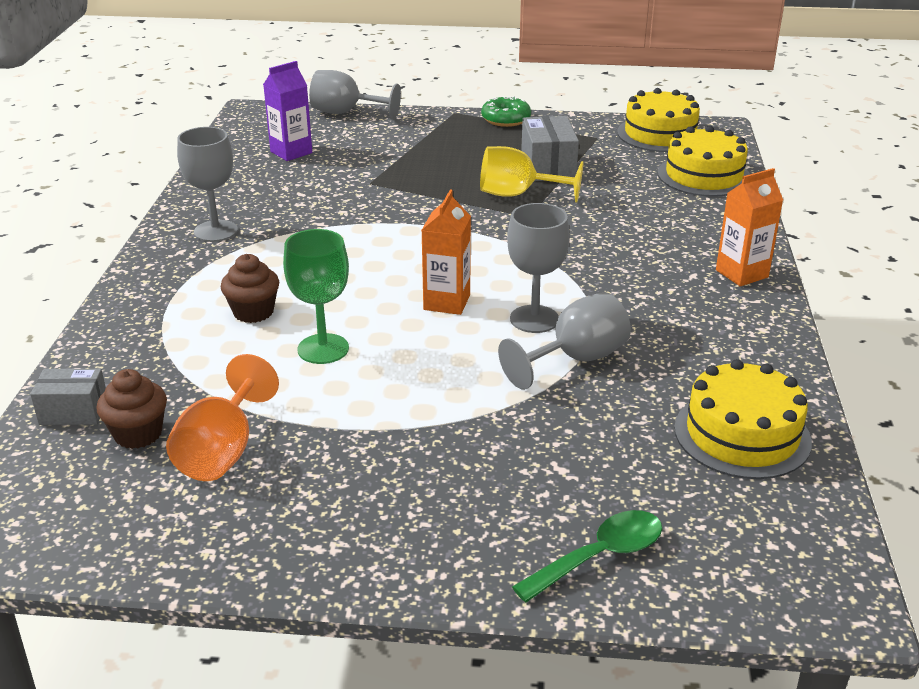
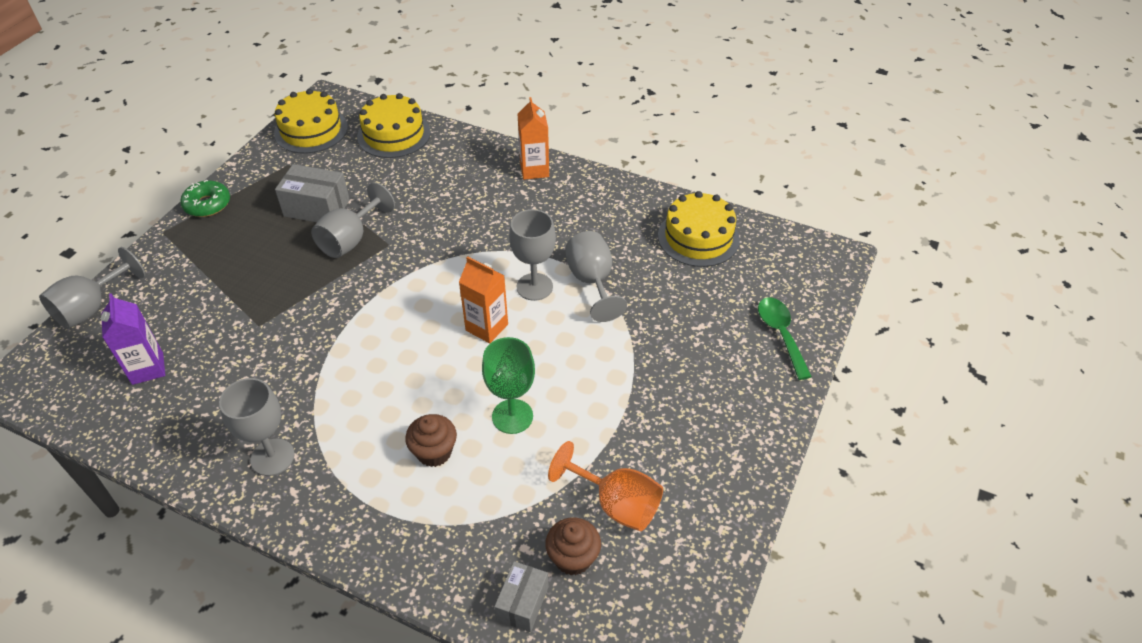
camera: 70 degrees left, 15 degrees up
yellow goblet [480,146,584,202] -> grey goblet [311,182,395,258]

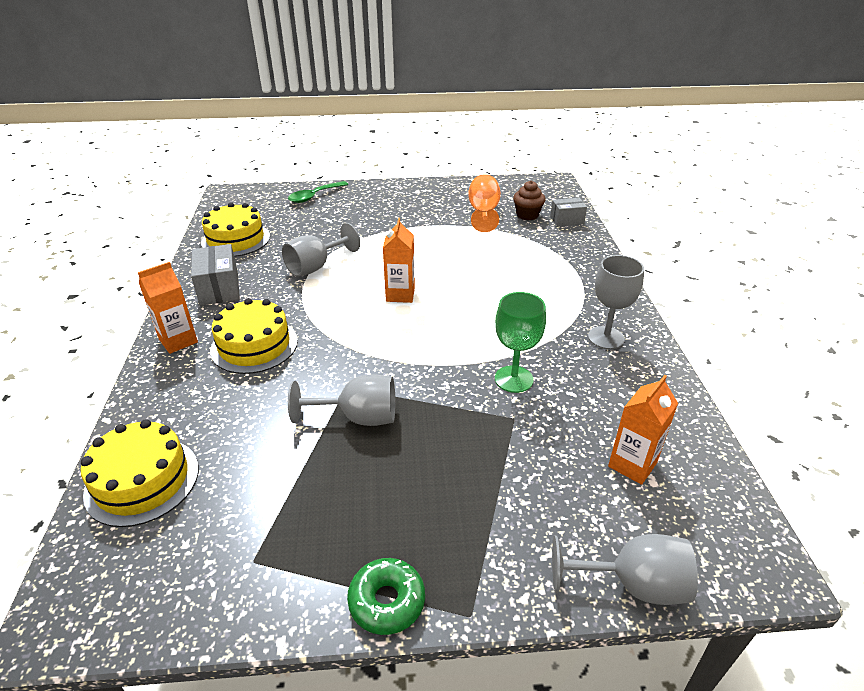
camera: 120 degrees left, 10 degrees down
purple carton [101,293,165,385] -> orange carton [608,375,678,485]
yellow cake [274,89,348,154] -> yellow cake moved to [210,298,298,374]
grey box [275,164,350,222] -> grey box moved to [191,244,240,306]
brown cupcake [405,414,457,467] -> none
green goblet [482,337,535,434] -> green goblet moved to [495,292,546,393]
grey goblet [509,209,556,301] -> none

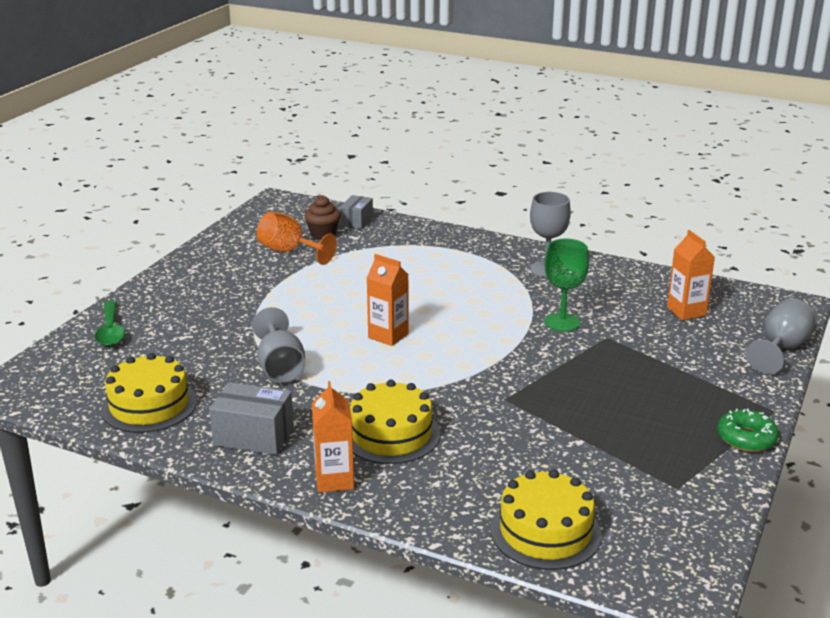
camera: 60 degrees left, 10 degrees down
grey goblet [288,375,395,426] -> none

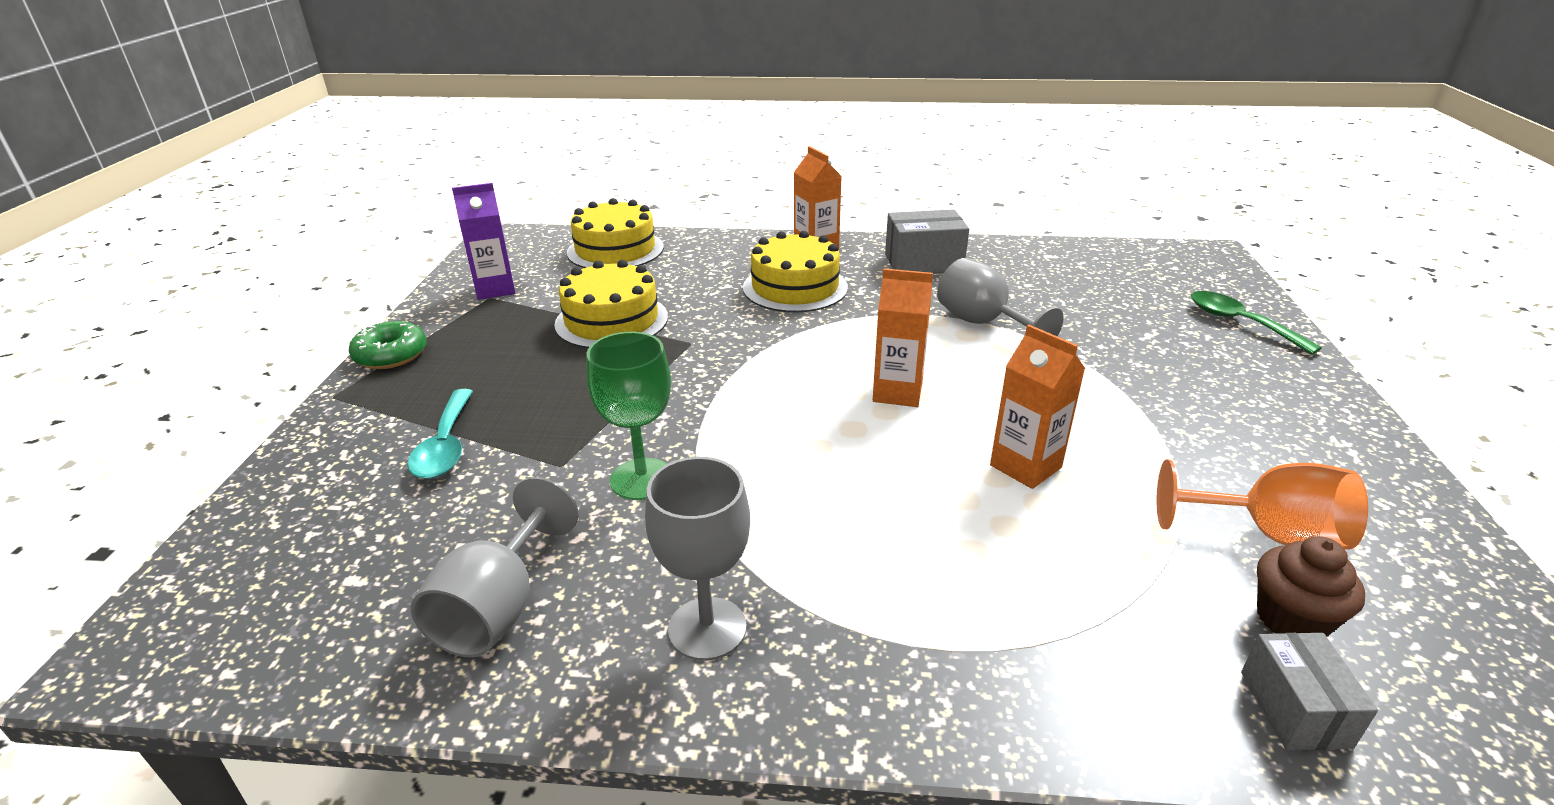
camera: 160 degrees right, 5 degrees up
yellow cake [101,353,197,433] -> yellow cake moved to [554,260,668,348]
orange carton [667,230,715,320] -> orange carton moved to [990,325,1085,489]
grey goblet [746,298,816,374] -> grey goblet moved to [411,477,579,658]
none -> turquoise spoon [407,389,473,479]
none -> purple carton [452,183,515,300]

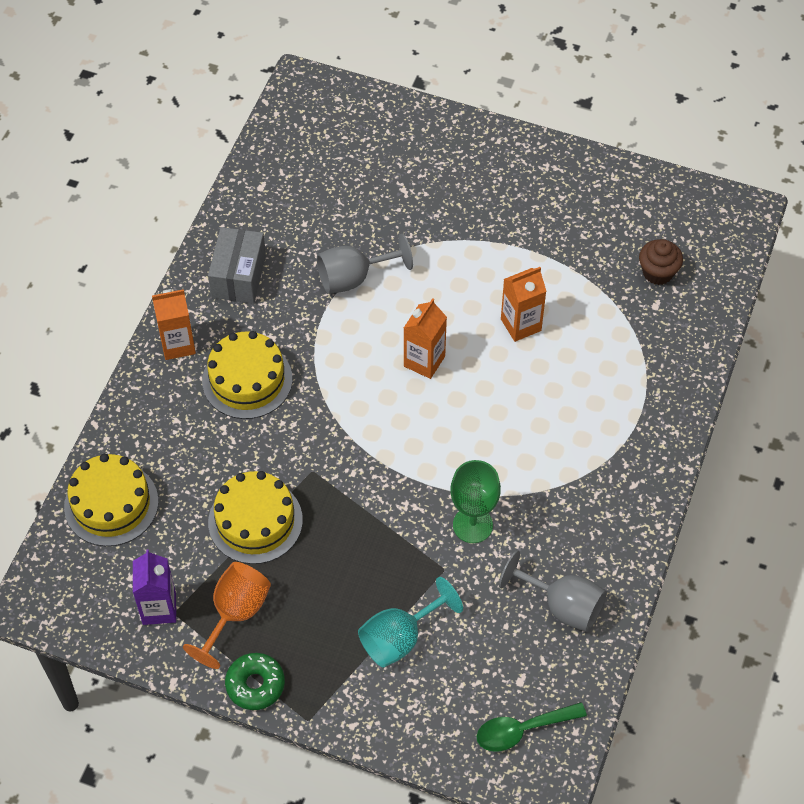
camera: 75 degrees left, 25 degrees up
turquoise spoon [407,389,473,479] -> turquoise goblet [358,577,463,667]
grey goblet [645,457,750,661] -> none
orange goblet [1157,459,1368,550] -> orange goblet moved to [183,562,271,669]
green spoon [1191,291,1322,355] -> green spoon moved to [476,702,587,752]
grey box [1241,633,1378,750] -> none

